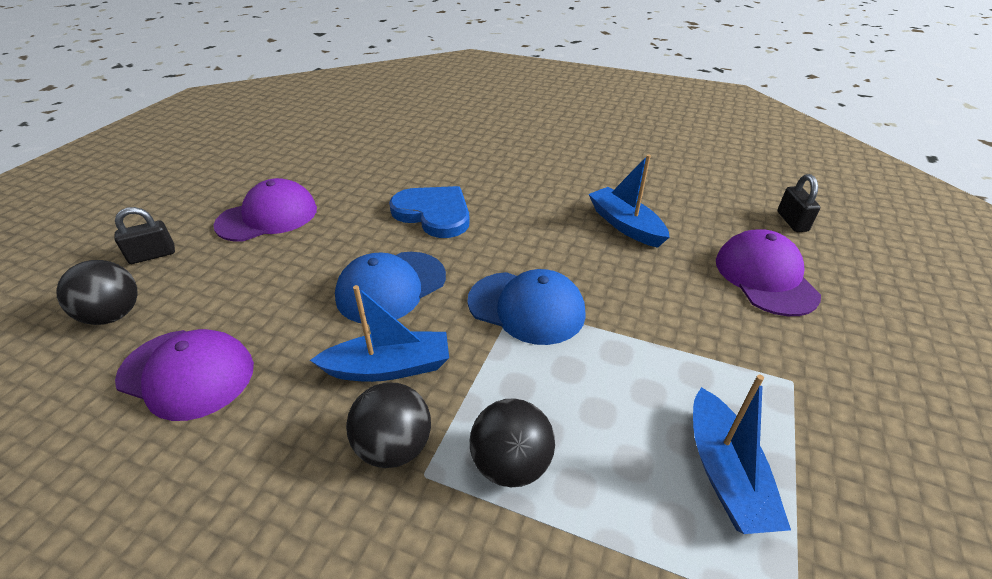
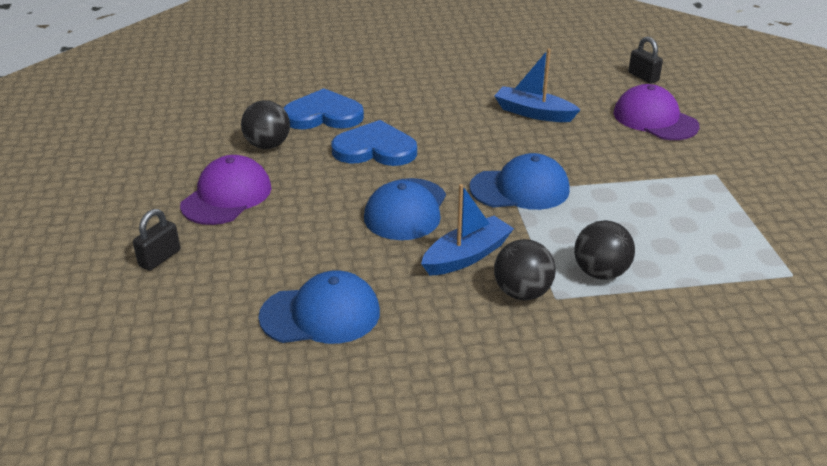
camera: 30 degrees left, 5 degrees down
black ball [56,260,138,325] -> black ball moved to [241,100,290,149]
purple cap [115,329,254,421] -> blue cap [258,271,380,344]
blue boat [693,375,791,534] -> none
none -> blue heart [284,88,364,129]

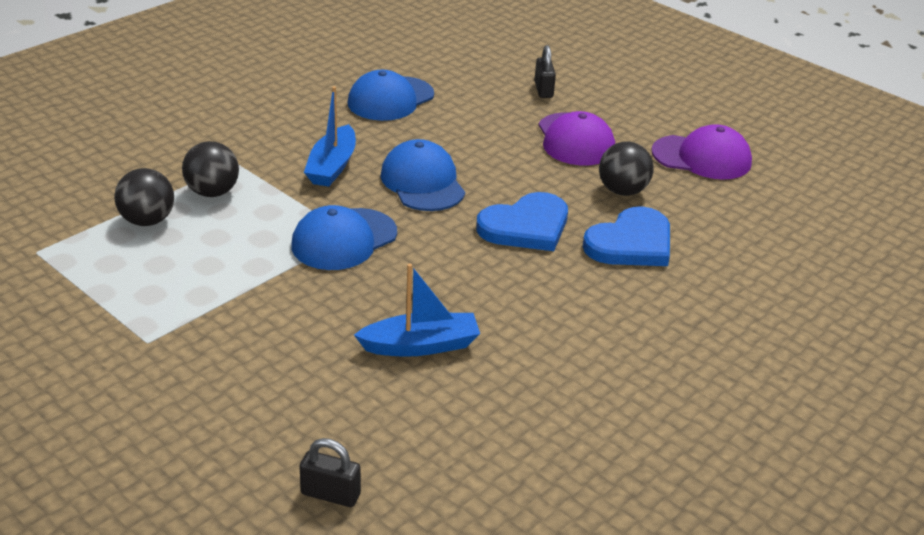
camera: 140 degrees right, 0 degrees up
black ball [494,239,556,300] -> black ball moved to [114,168,174,226]
purple cap [614,84,700,140] -> purple cap moved to [652,124,752,180]

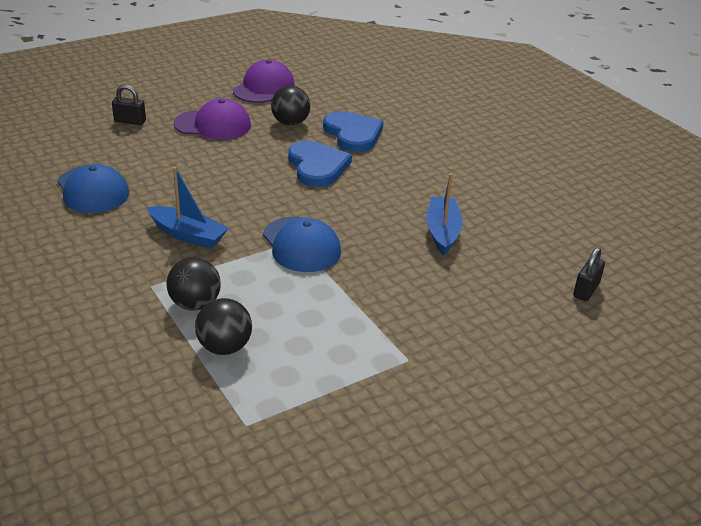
camera: 75 degrees left, 0 degrees up
blue cap [380,139,465,211] -> none

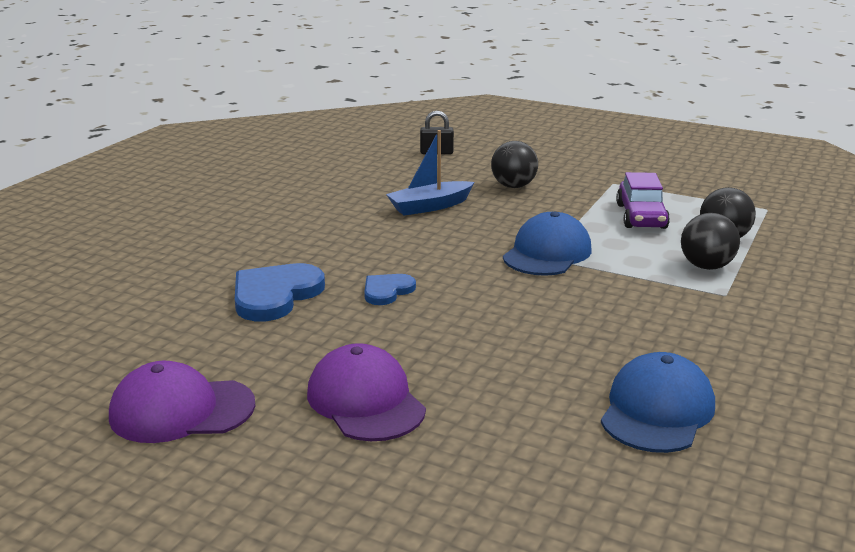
camera: 120 degrees left, 10 degrees down
black padlock [112,85,146,125] -> none
blue boat [147,167,229,249] -> none
black ball [271,86,310,126] -> black ball moved to [491,141,538,188]
blue heart [288,141,352,187] -> blue heart [364,274,416,305], size x0.57
none -> purple car [616,172,670,229]

